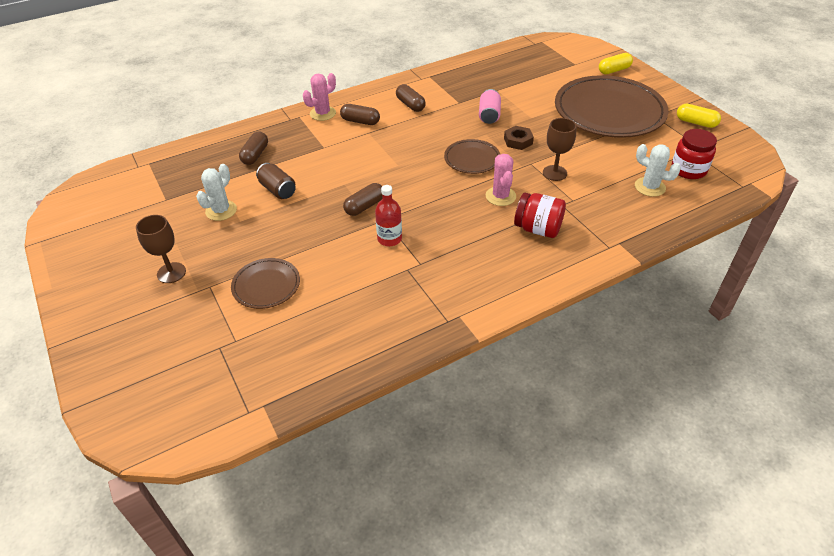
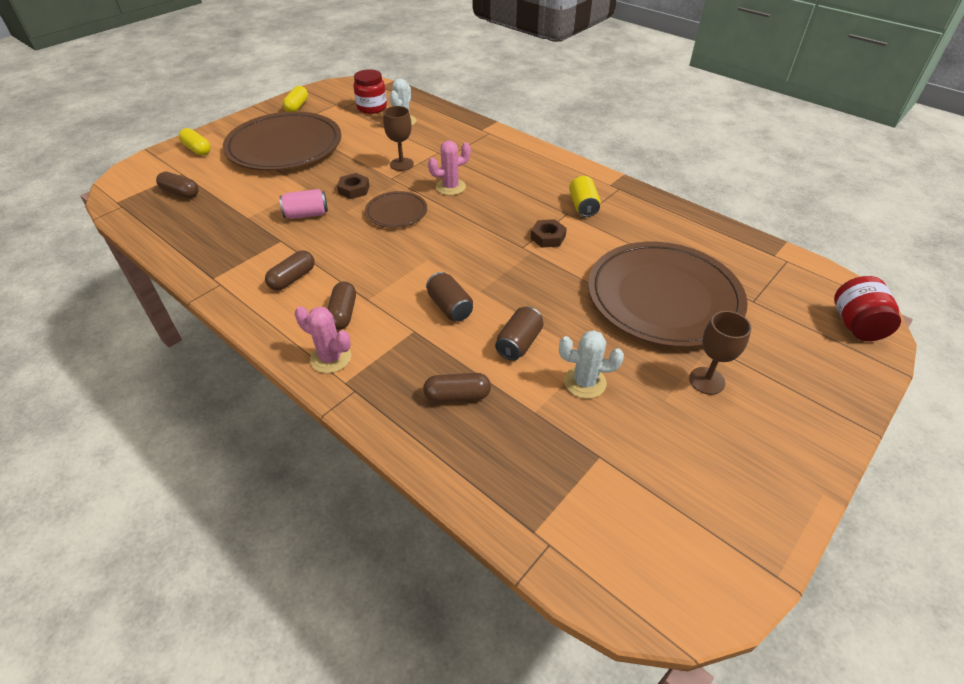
camera: 110 degrees left, 0 degrees up
brown plate [231,258,300,309] -> brown plate [588,242,748,348], size x2.12
brown capsule [343,183,382,216] -> brown capsule moved to [156,172,199,198]
red bottle [375,185,402,246] -> brown nut [531,219,567,248]
red jar [514,193,566,238] -> red jar moved to [834,276,901,341]
none -> brown can [426,272,473,321]
none -> yellow can [569,176,601,217]

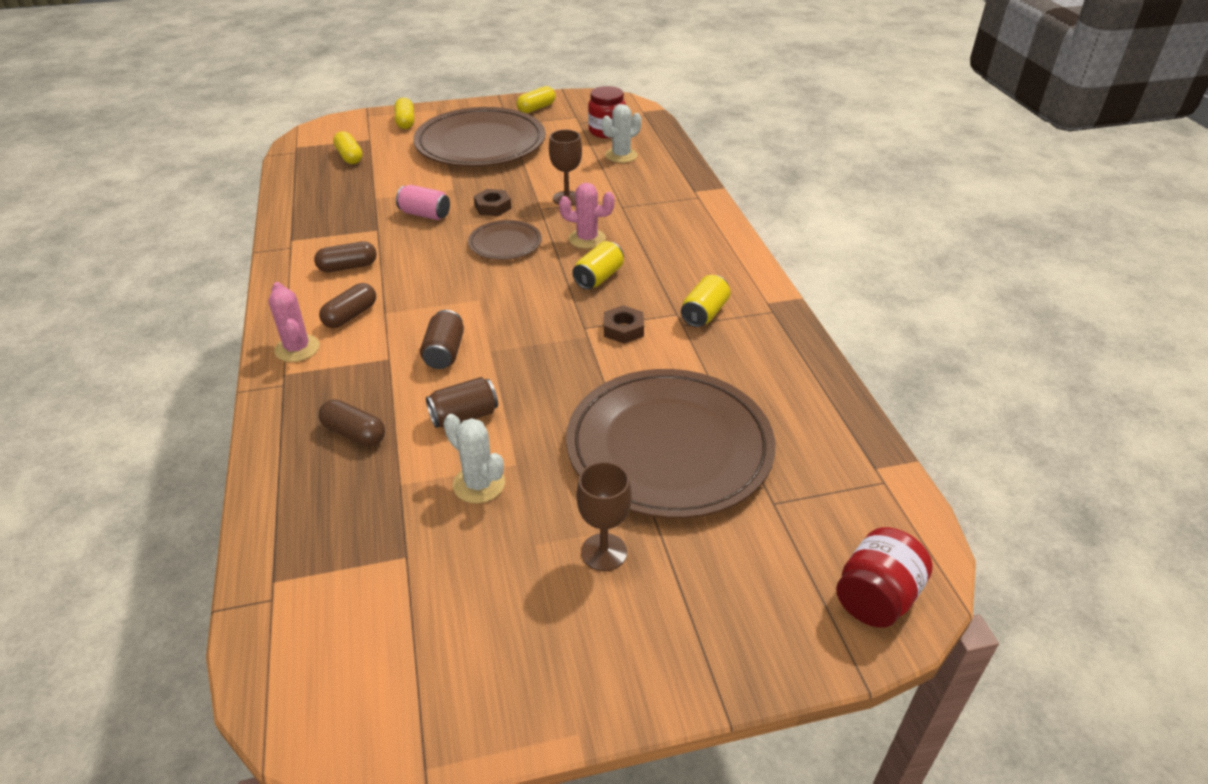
camera: 35 degrees right, 5 degrees down
brown capsule [156,172,199,198] -> yellow capsule [333,131,363,164]
none -> yellow can [572,241,624,289]

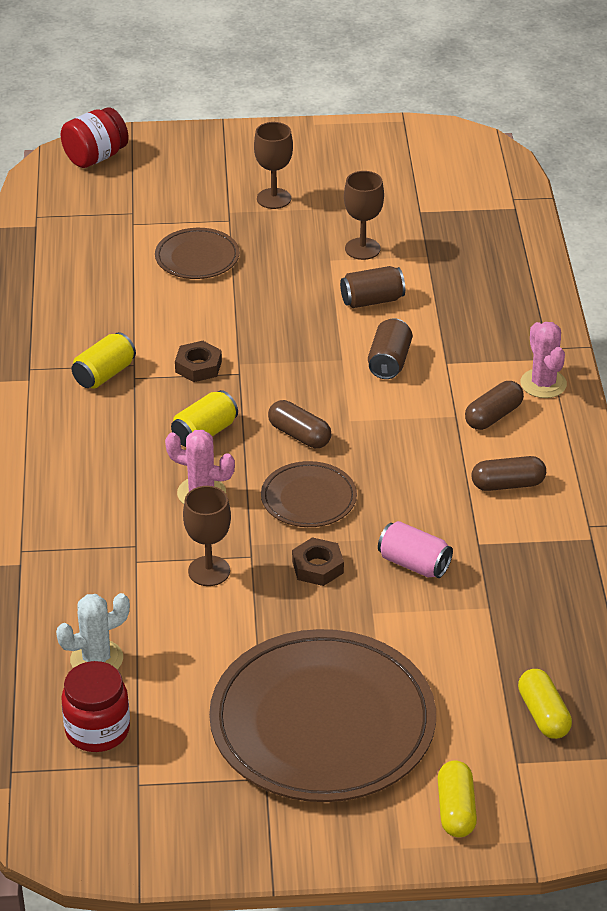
camera: 170 degrees left, 0 degrees up
brown capsule [319,399,385,446] -> brown capsule moved to [268,400,331,448]
white cactus [443,414,505,503] -> brown goblet [344,171,384,260]
yellow capsule [517,86,555,113] -> none
brown plate [566,369,775,519] -> brown plate [155,228,239,279], size x0.47

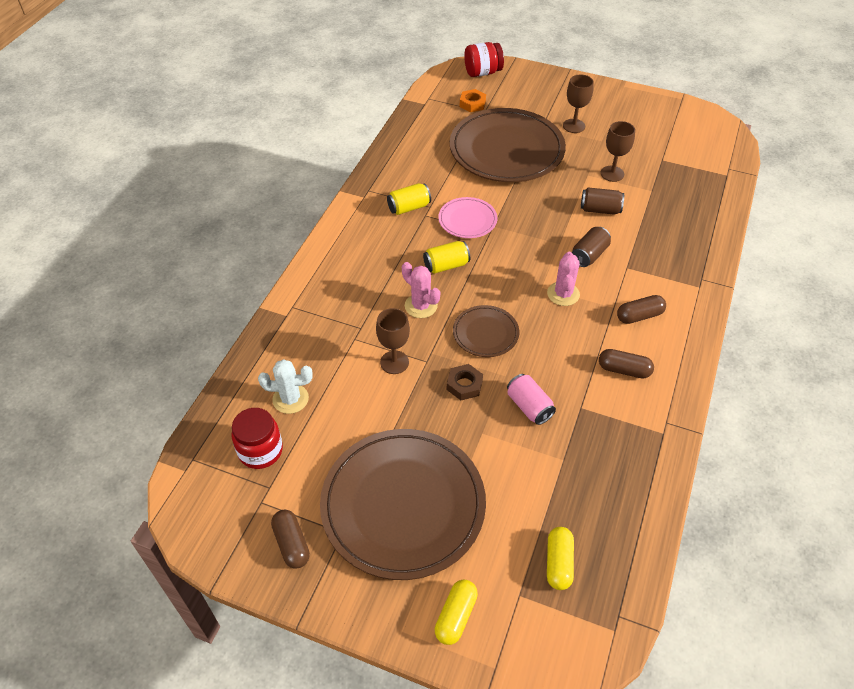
camera: 25 degrees right, 10 degrees up
brown plate [155,228,239,279] -> brown plate [450,108,566,182], size x2.12
brown nut [175,341,222,382] -> pink plate [438,197,497,238]
brown capsule [268,400,331,448] -> brown capsule moved to [271,510,310,569]
pink cactus [520,322,567,398] -> pink cactus moved to [547,252,580,306]
none -> orange nut [460,89,486,112]

